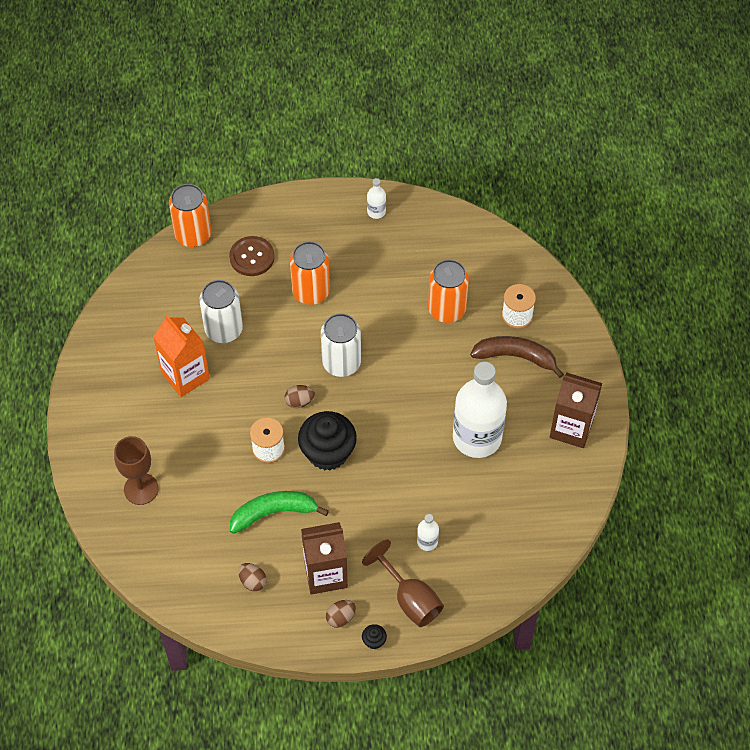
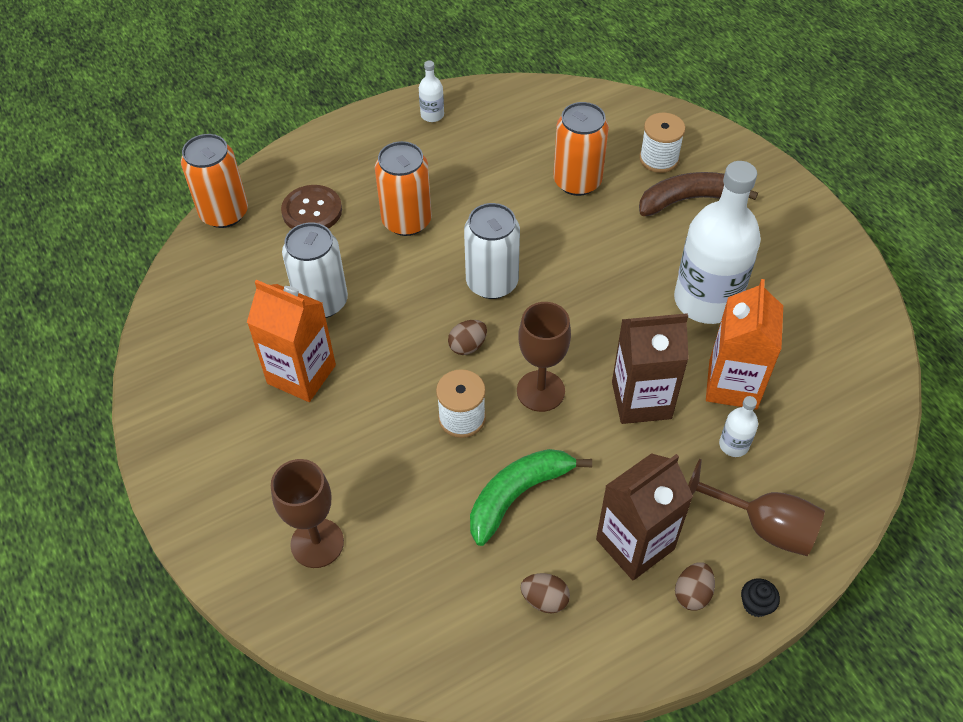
camera: 25 degrees left, 5 degrees down
black cupcake [298,411,357,471] -> brown goblet [517,302,571,412]
brown carton [550,373,602,448] -> brown carton moved to [612,313,689,424]
none -> orange carton [706,279,783,409]

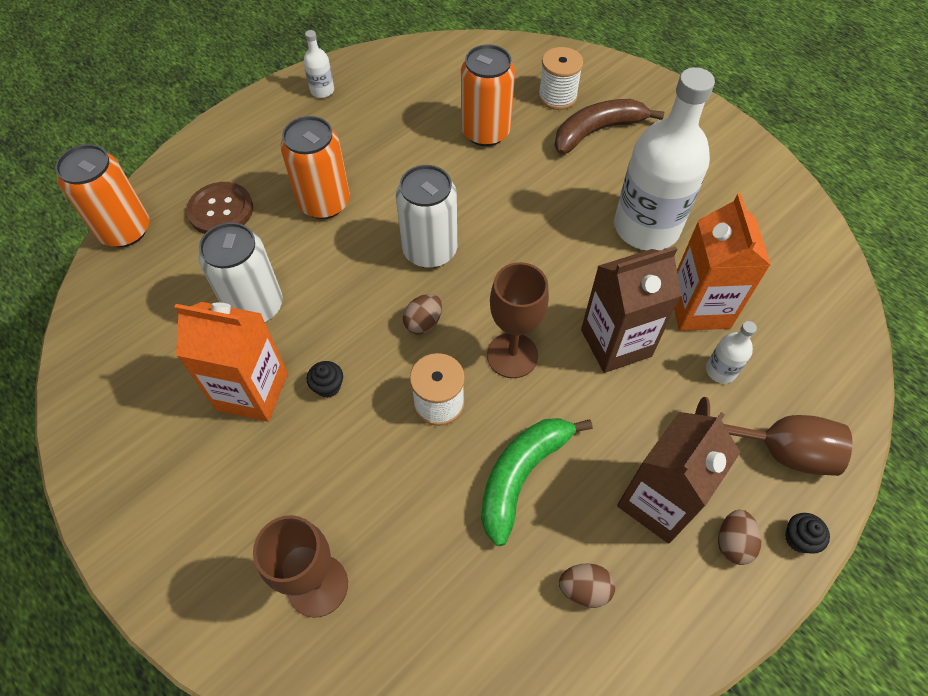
camera: 15 degrees left, 5 degrees up
none -> black cupcake [307,361,343,398]

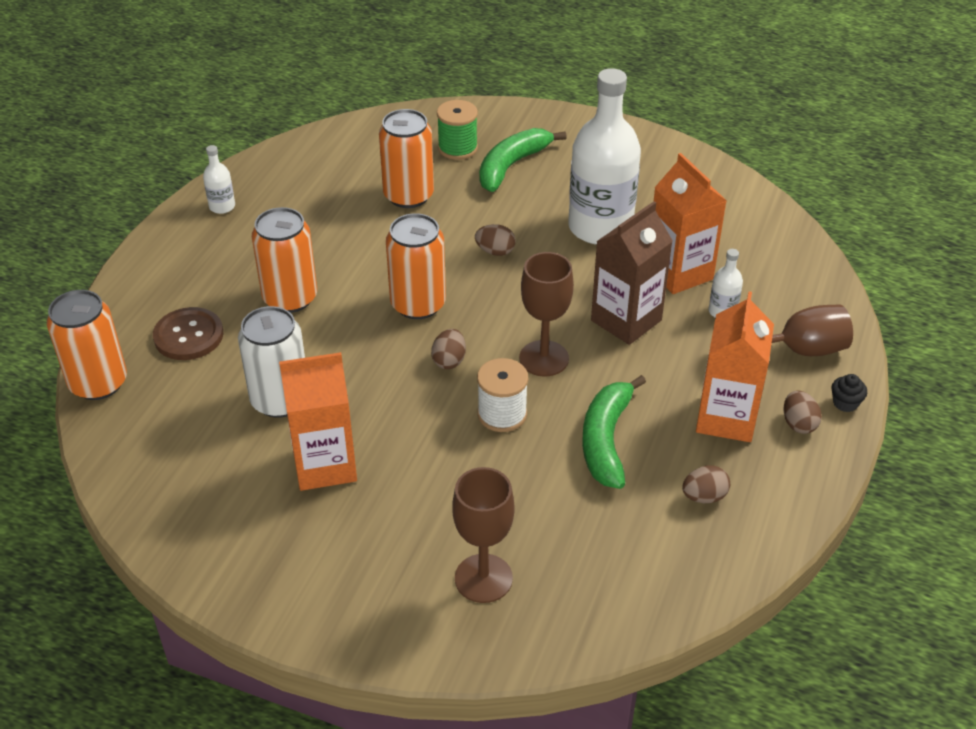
camera: 25 degrees left, 15 degrees down
black cupcake [307,361,343,398] -> none
white can [396,165,457,268] -> orange can [386,213,446,319]
white spool [538,47,583,110] -> green spool [437,100,478,160]
brown banana [554,99,664,155] -> green banana [479,128,567,192]
brown carton [617,412,741,544] -> orange carton [696,291,774,442]
none -> brown egg [475,224,516,256]

